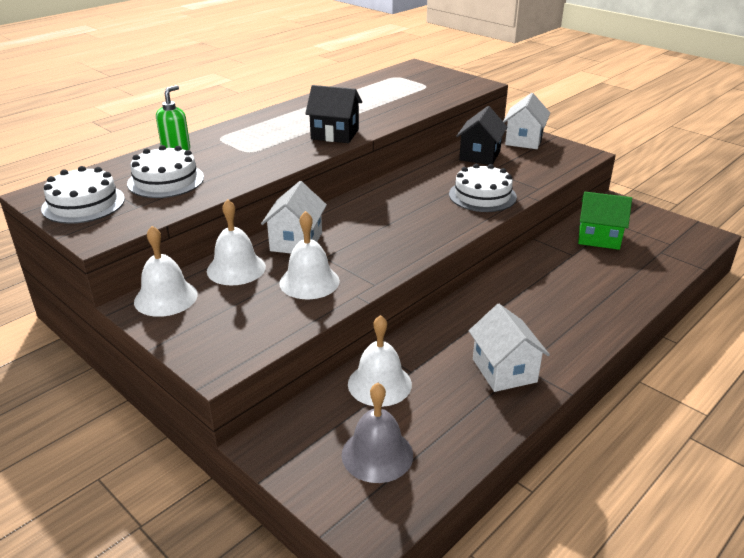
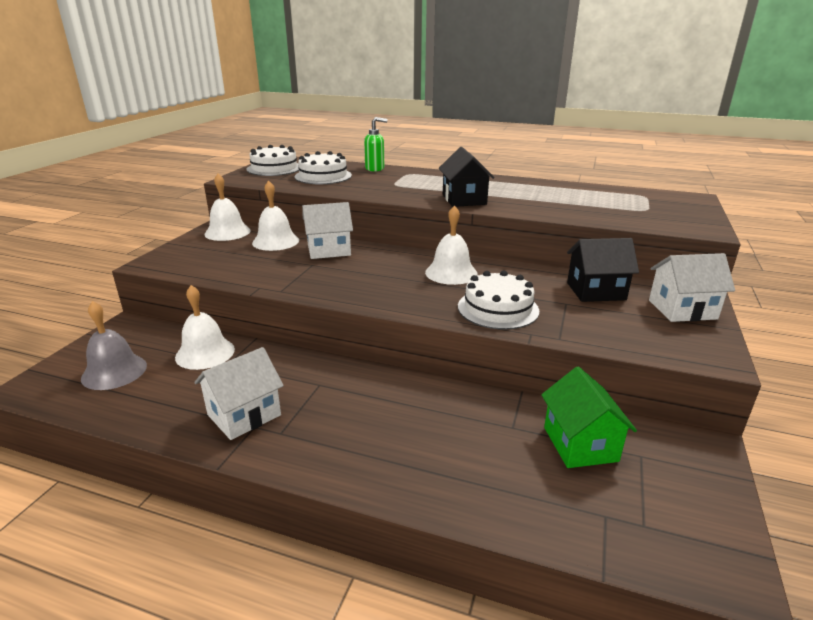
camera: 65 degrees right, 5 degrees down
white bell [279,211,340,299] -> white bell moved to [425,205,478,285]

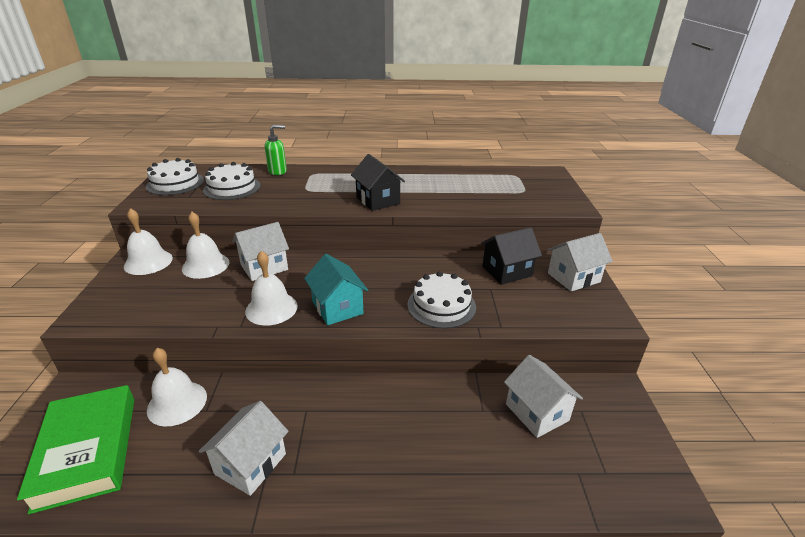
camera: 20 degrees left, 5 degrees up
grey bell [81,301,147,390] -> green book [17,385,134,514]
white bell [425,205,478,285] -> white bell moved to [245,251,298,326]
green house [541,366,637,468] -> white house [504,355,583,438]
none -> turquoise house [304,254,368,325]

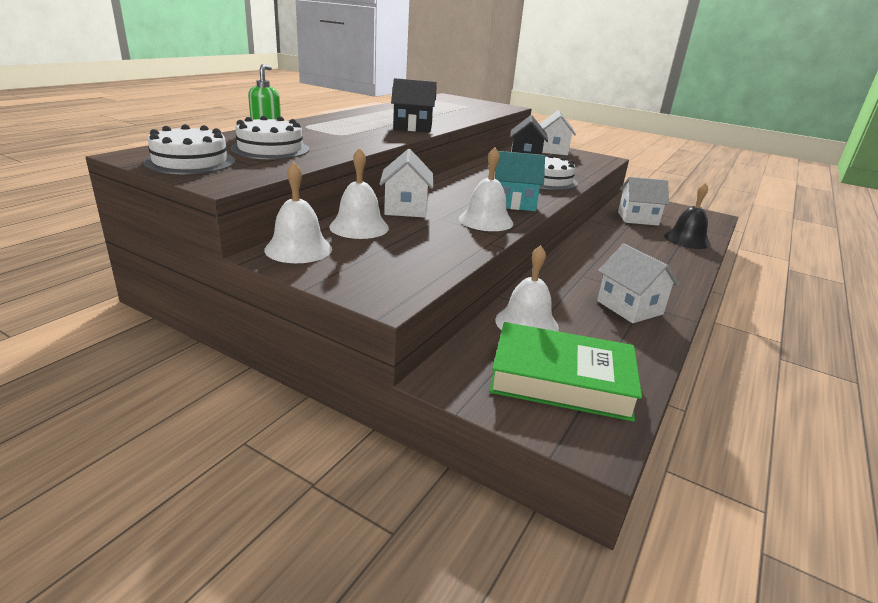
camera: 60 degrees left, 5 degrees down
none -> black bell [664,182,711,249]

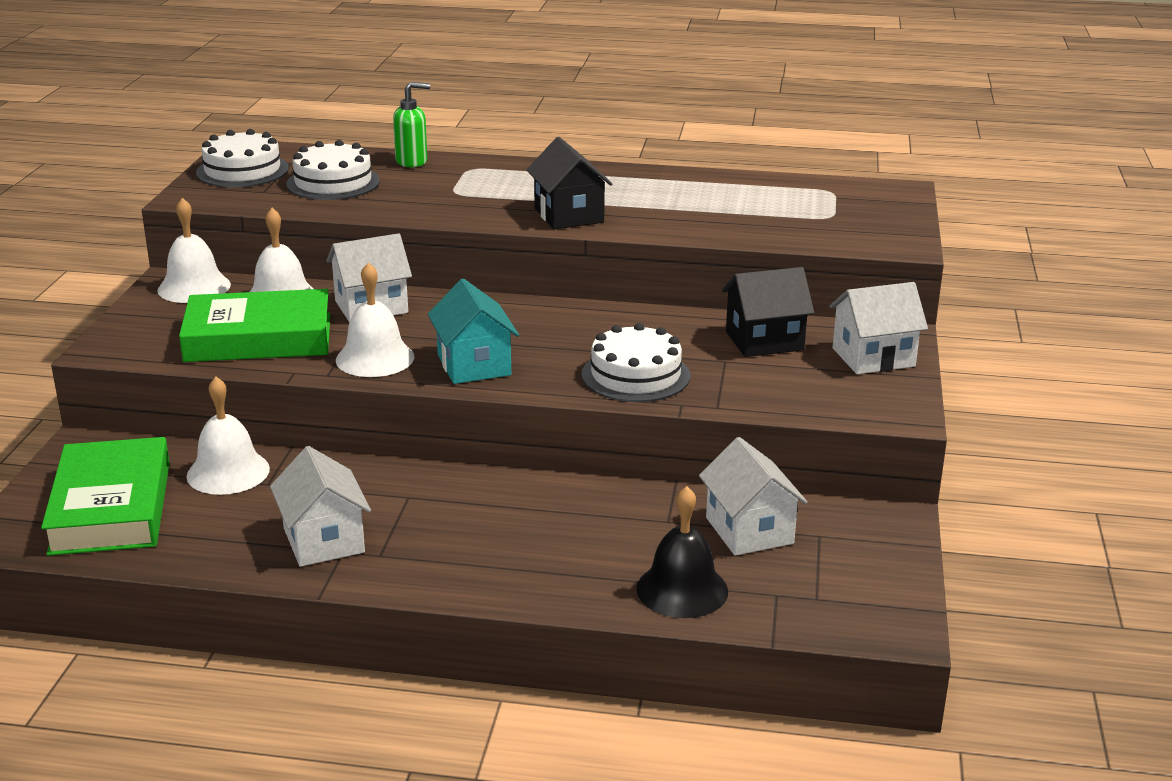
camera: 70 degrees right, 0 degrees up
white house [597,243,679,323] -> white house turned 60 degrees counterclockwise [270,446,371,567]
none -> green book [179,289,331,362]

